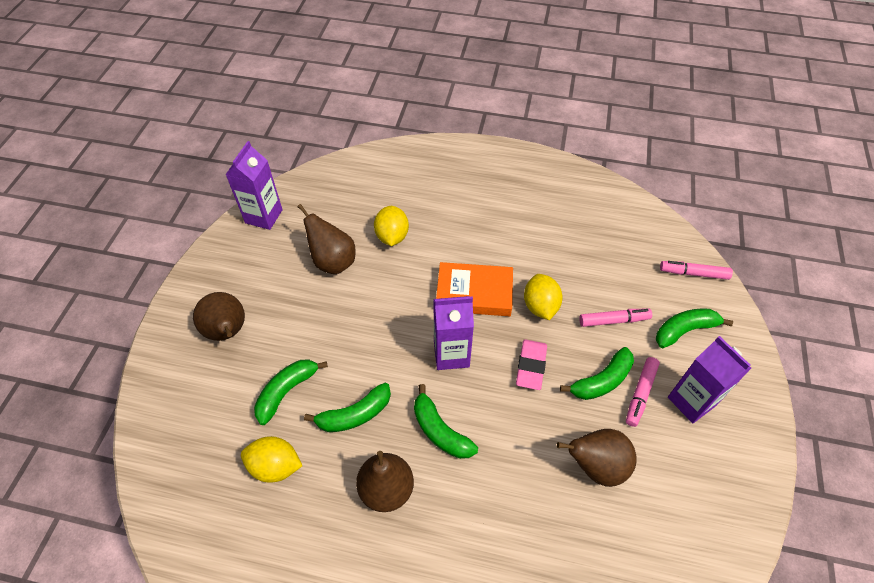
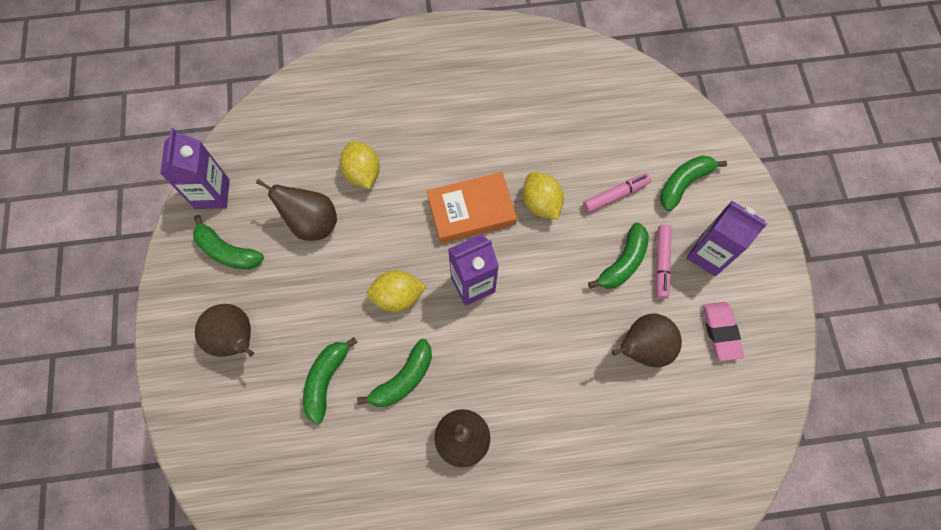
camera: 20 degrees left, 15 degrees up
yellow lemon [241,436,302,483] -> yellow lemon moved to [367,270,426,312]
green banana [414,384,478,459] -> green banana moved to [193,215,264,270]
pink eraser [516,339,547,390] -> pink eraser moved to [702,302,744,361]
pink marker [660,261,733,280] -> none

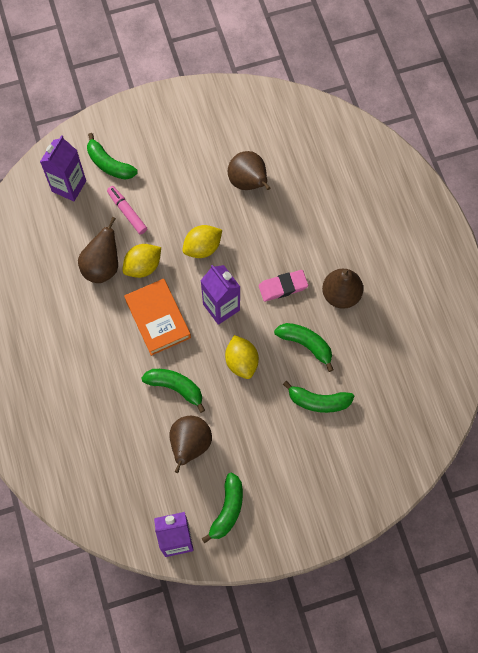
camera: 100 degrees left, 0 degrees up
brown pear [195,304,254,357] -> brown pear moved to [78,217,118,283]
yellow lemon [340,141,380,189] -> yellow lemon moved to [182,225,222,258]
green banana [588,222,649,289] -> green banana moved to [141,369,205,413]
pink marker [656,225,672,299] -> none
purple carton [687,201,767,276] -> purple carton moved to [40,135,86,201]
pink eraser [702,302,744,361] -> pink eraser moved to [258,270,308,302]

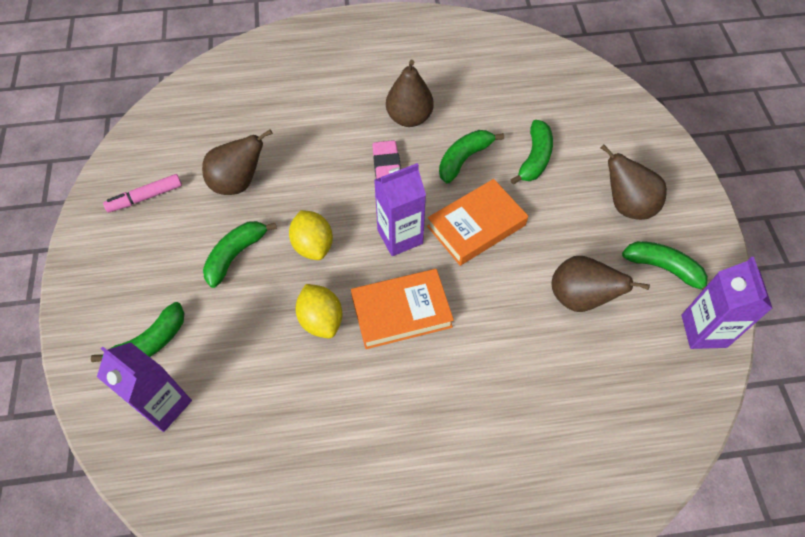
camera: 80 degrees left, 10 degrees down
brown pear [78,217,118,283] -> brown pear moved to [601,144,667,220]
pink marker [107,186,147,235] -> pink marker moved to [103,174,182,212]
green banana [141,369,205,413] -> green banana moved to [203,221,277,288]
yellow lemon [225,335,259,379] -> orange book [427,179,528,266]

